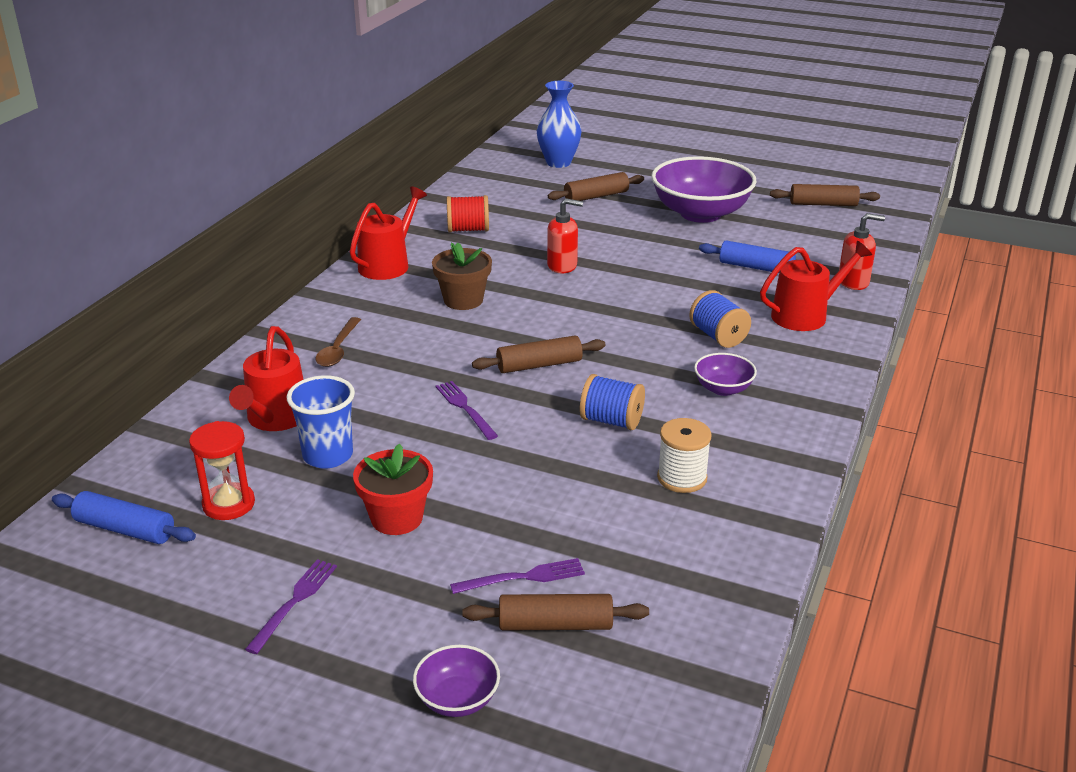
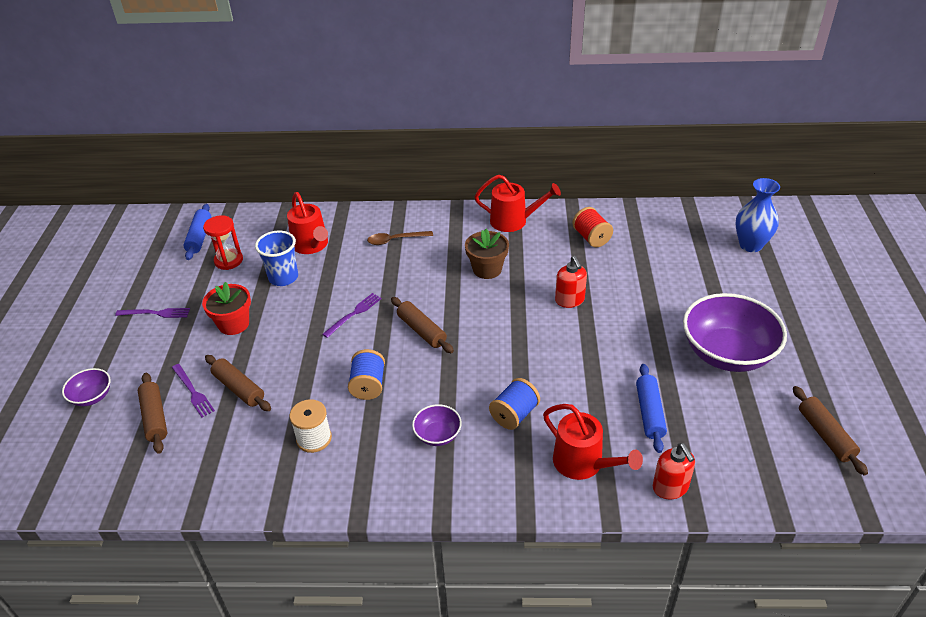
camera: 70 degrees right, 10 degrees up
red watering can [229,326,304,431] -> red watering can turned 105 degrees counterclockwise [287,192,328,254]
brown rolling pin [548,172,644,201] -> brown rolling pin moved to [205,355,271,411]

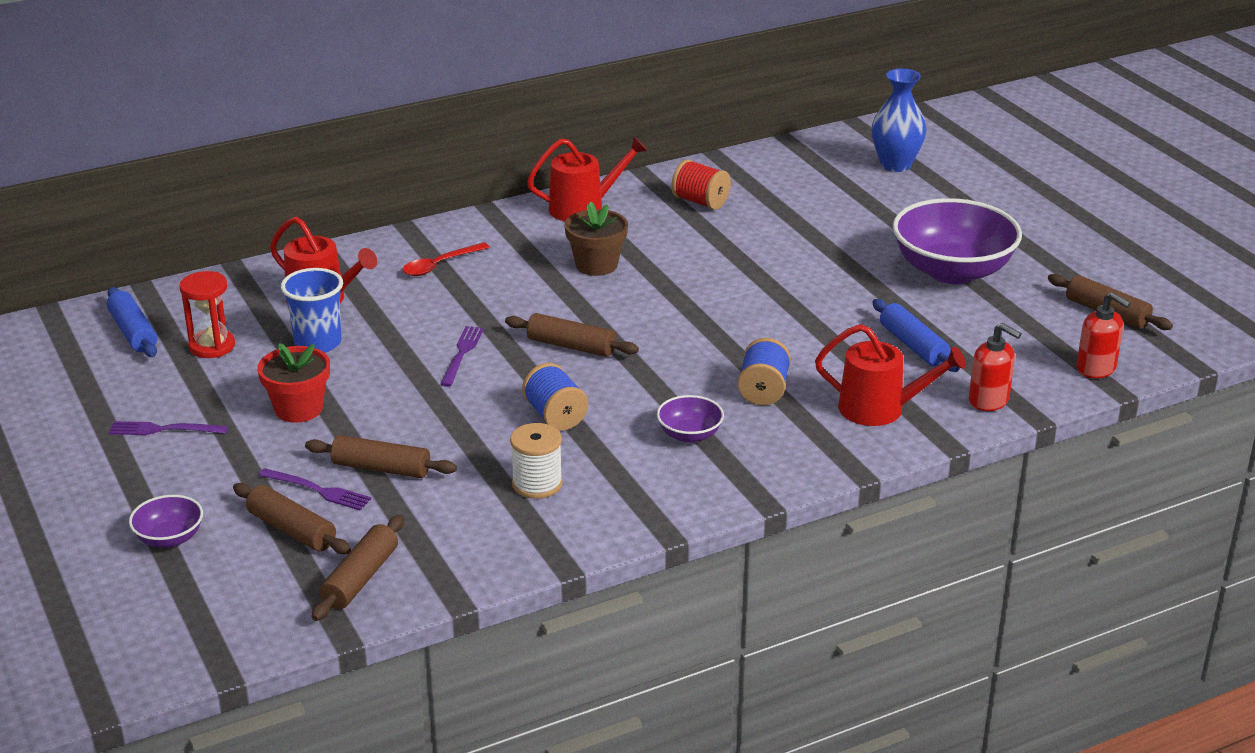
camera: 30 degrees left, 10 degrees down
purple fork [115,308,190,318] -> purple fork turned 150 degrees counterclockwise [108,421,228,435]
brown spoon [367,231,433,245] -> red spoon [402,242,490,276]
red soap dispenser [555,256,587,308] -> red soap dispenser moved to [1076,292,1131,378]
none -> brown rolling pin [312,515,404,621]

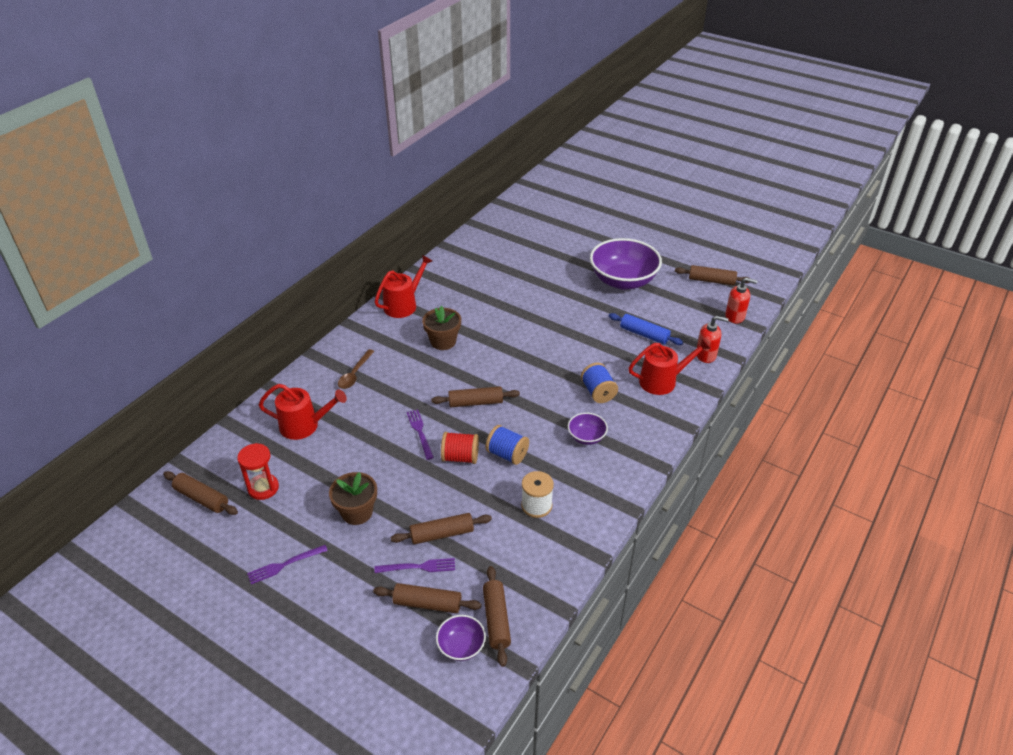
camera: 30 degrees left, 10 degrees up
blue rolling pin [107,287,157,357] -> brown rolling pin [163,471,238,515]
purple bowl [129,495,203,548] -> purple bowl moved to [436,615,486,661]
red flower pot [257,343,330,423] -> brown flower pot [329,472,377,525]
blue cup [281,268,343,353] -> none
red spoon [402,242,490,276] -> brown spoon [338,349,375,389]
red spool [671,159,731,210] -> red spool moved to [441,432,479,464]
blue vase [872,68,926,172] -> none

